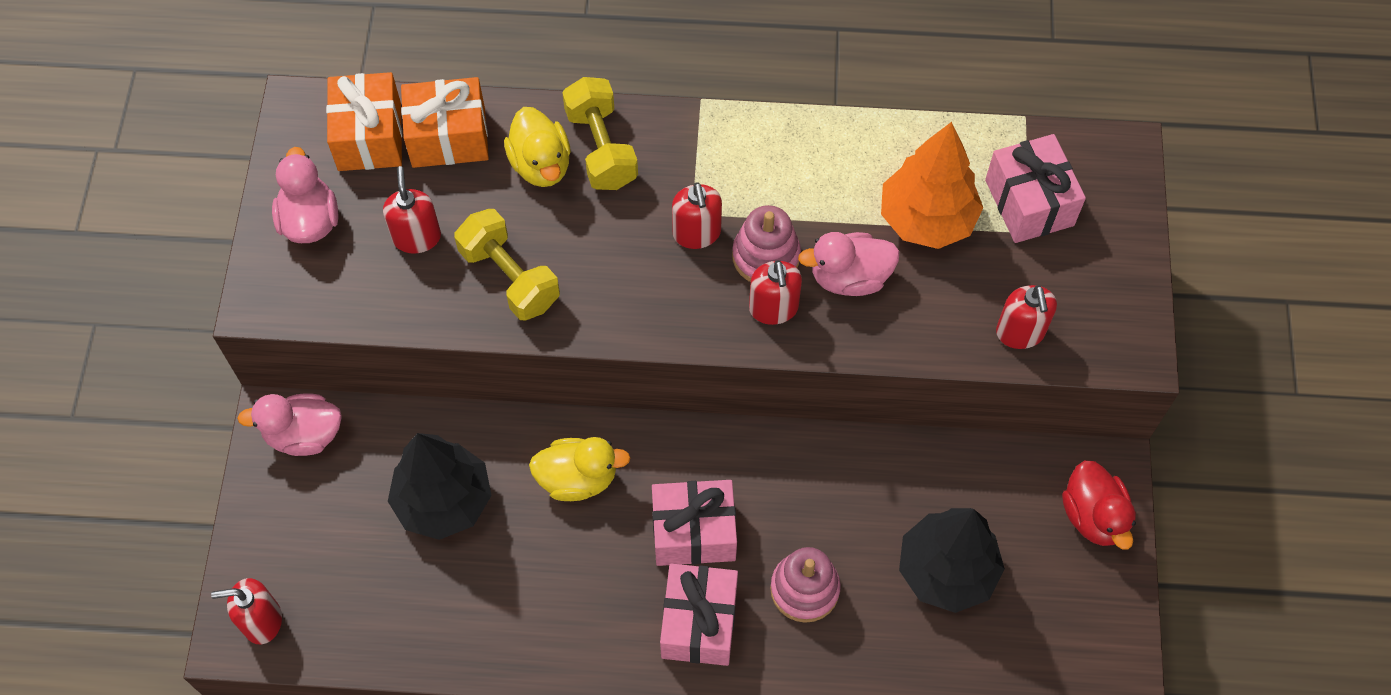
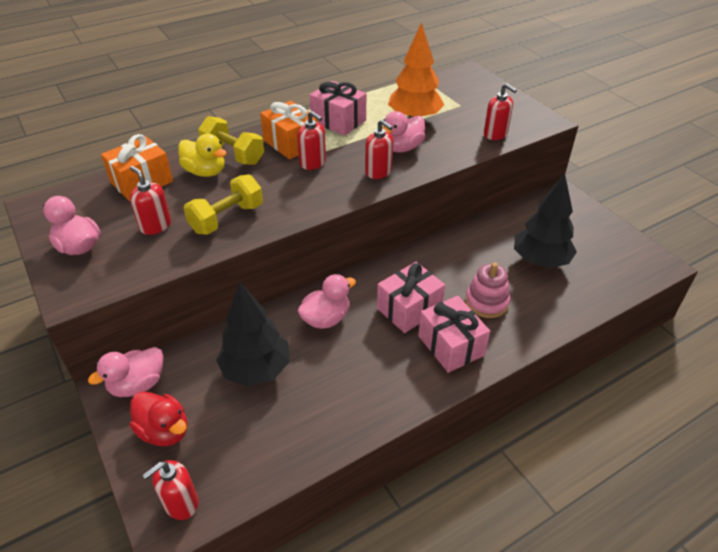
camera: 35 degrees left, 20 degrees down
orange gift [326,72,402,171] -> orange gift moved to [260,101,319,160]
yellow dumbbell [454,209,560,321] -> yellow dumbbell turned 60 degrees counterclockwise [184,174,263,235]
yellow duck [529,437,630,501] -> pink duck [298,274,356,329]
pink stacking toy [732,205,801,282] -> none
pink gift [985,134,1086,243] -> pink gift moved to [310,81,366,136]
red duck [1062,460,1136,550] -> red duck moved to [130,391,187,446]

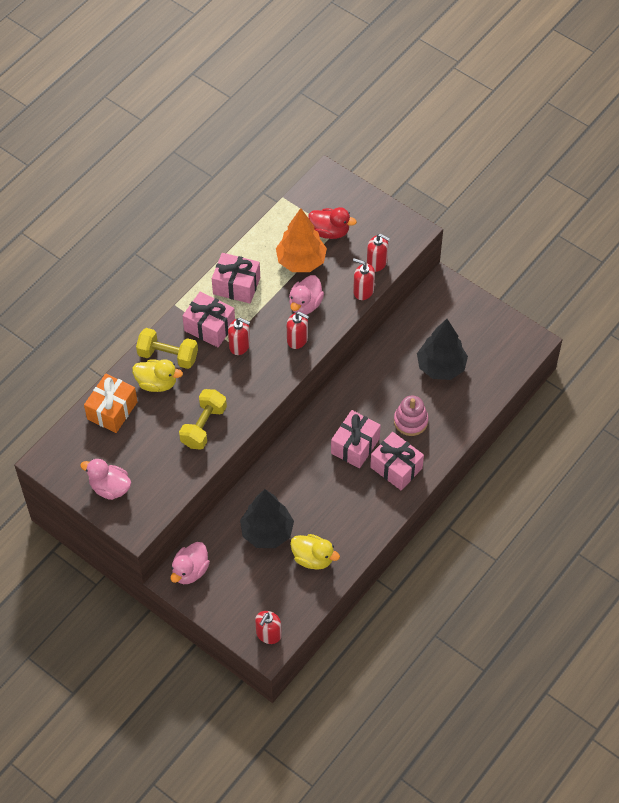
camera: 20 degrees left, 15 degrees up
red soap dispenser [130,166,171,235] -> red soap dispenser moved to [353,258,375,300]
red duck [130,391,187,446] -> red duck moved to [308,207,357,239]
orange gift [260,101,319,160] -> pink gift [183,292,235,347]
pink duck [298,274,356,329] -> none
none -> yellow duck [290,534,340,570]

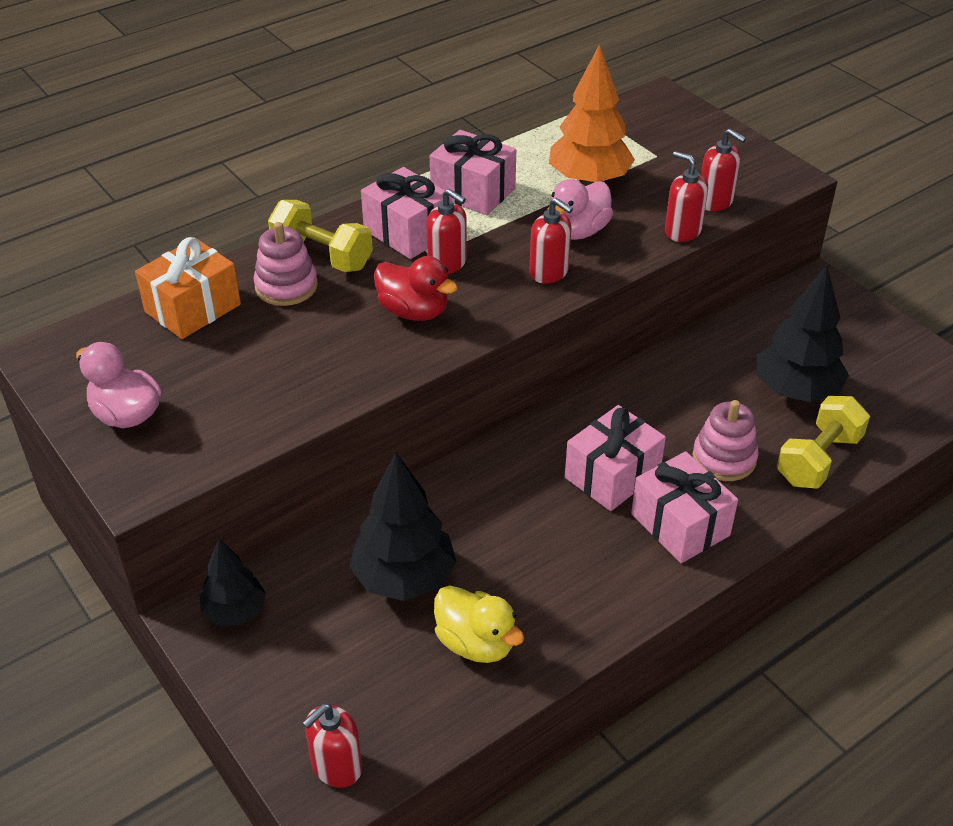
camera: 15 degrees right, 15 degrees down
yellow duck [132,359,183,392] -> pink stacking toy [253,222,318,306]
pink duck [170,542,210,584] -> black tree [200,538,266,626]
yellow dumbbell [179,389,227,450] -> yellow dumbbell moved to [777,396,870,489]
red duck [308,207,357,239] -> red duck moved to [374,256,458,321]

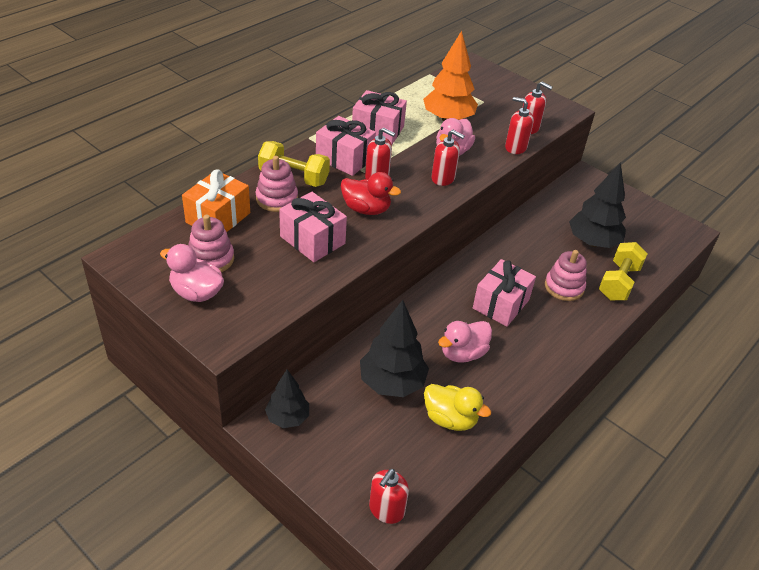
camera: 15 degrees left, 0 degrees up
pink gift [631,451,738,563] -> pink gift moved to [279,192,347,262]
none -> pink stacking toy [188,215,234,272]
none -> pink duck [438,321,492,363]

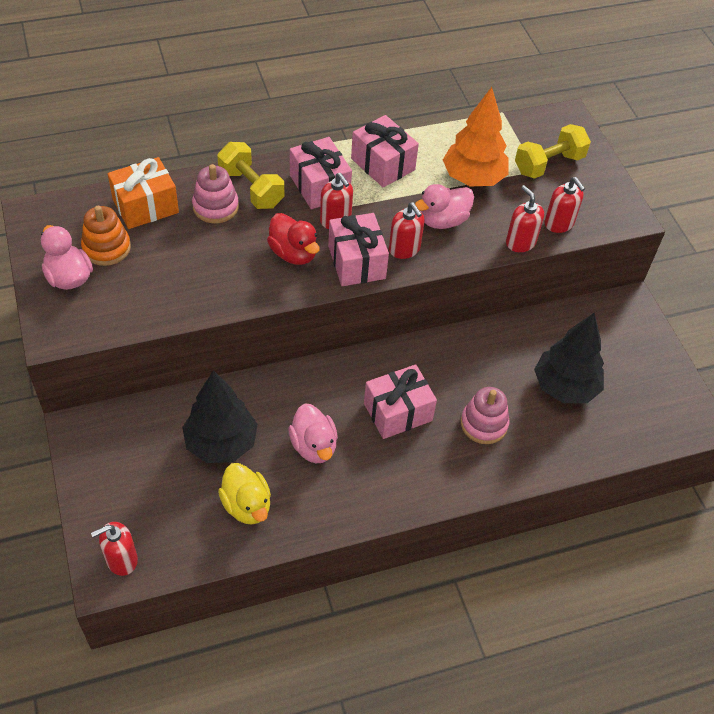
camera: 30 degrees right, 10 degrees up
pink stacking toy [188,215,234,272] -> orange stacking toy [81,206,131,266]
black tree [265,370,309,428] -> none
pink gift [279,192,347,262] -> pink gift moved to [328,213,389,286]
pink duck [438,321,492,363] -> pink duck turned 105 degrees counterclockwise [288,403,338,463]
yellow dumbbell [599,242,648,300] -> yellow dumbbell moved to [515,124,591,179]

